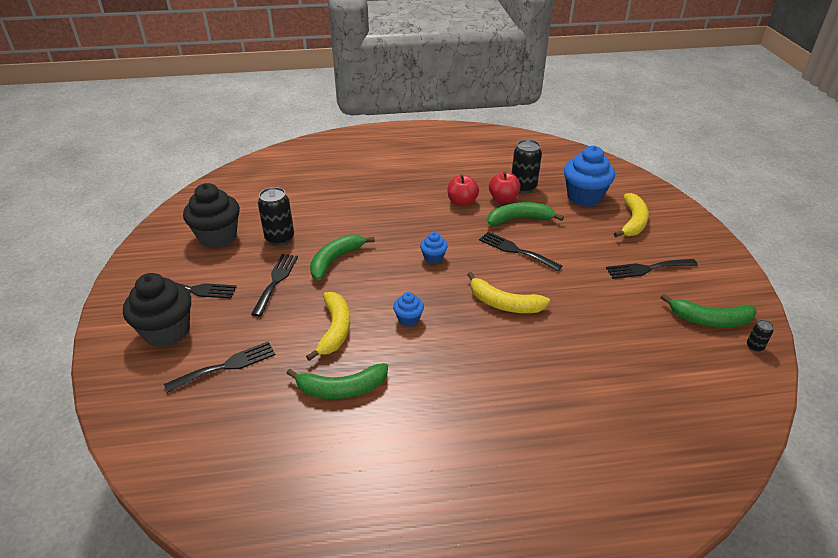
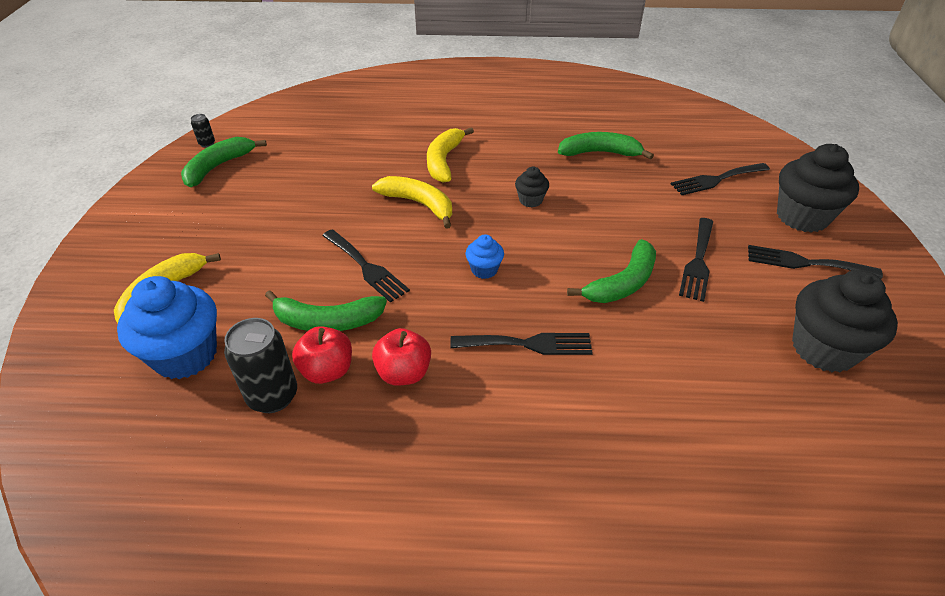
camera: 170 degrees left, 5 degrees up
black can [258,187,294,246] -> none
yellow banana [306,292,350,361] -> yellow banana moved to [427,127,474,183]
blue cupcake [393,292,424,327] -> black cupcake [515,167,549,207]
black fork [606,259,698,279] -> black fork moved to [450,333,593,355]
green banana [660,294,757,327] -> green banana turned 75 degrees counterclockwise [181,137,267,187]

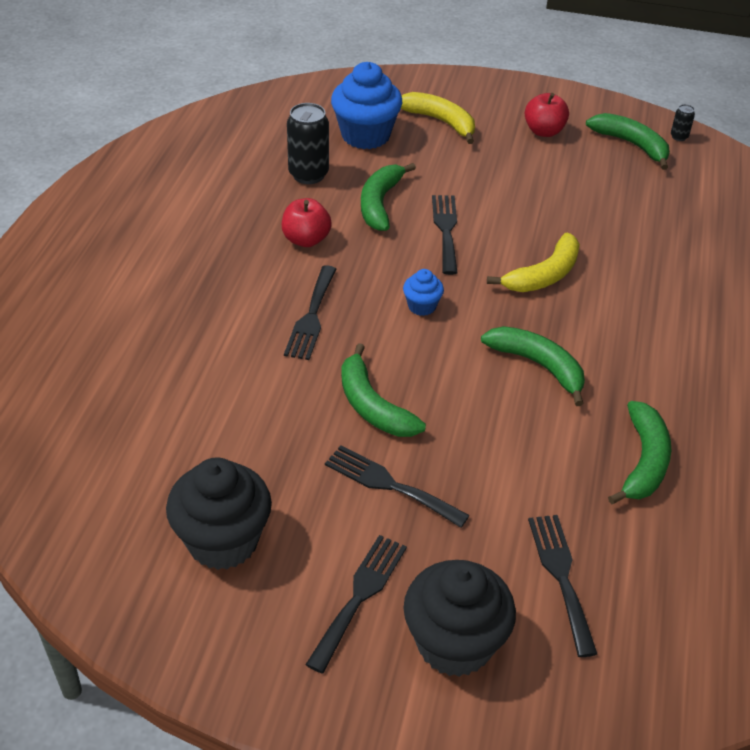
camera: 100 degrees right, 0 degrees up
red apple [292,326,352,384] -> red apple moved to [525,93,569,137]
black fork [322,229,410,303] -> black fork turned 120 degrees clockwise [432,195,458,275]
yellow banana [427,127,474,183] -> none
black cupcake [515,167,549,207] -> green banana [481,326,585,406]

